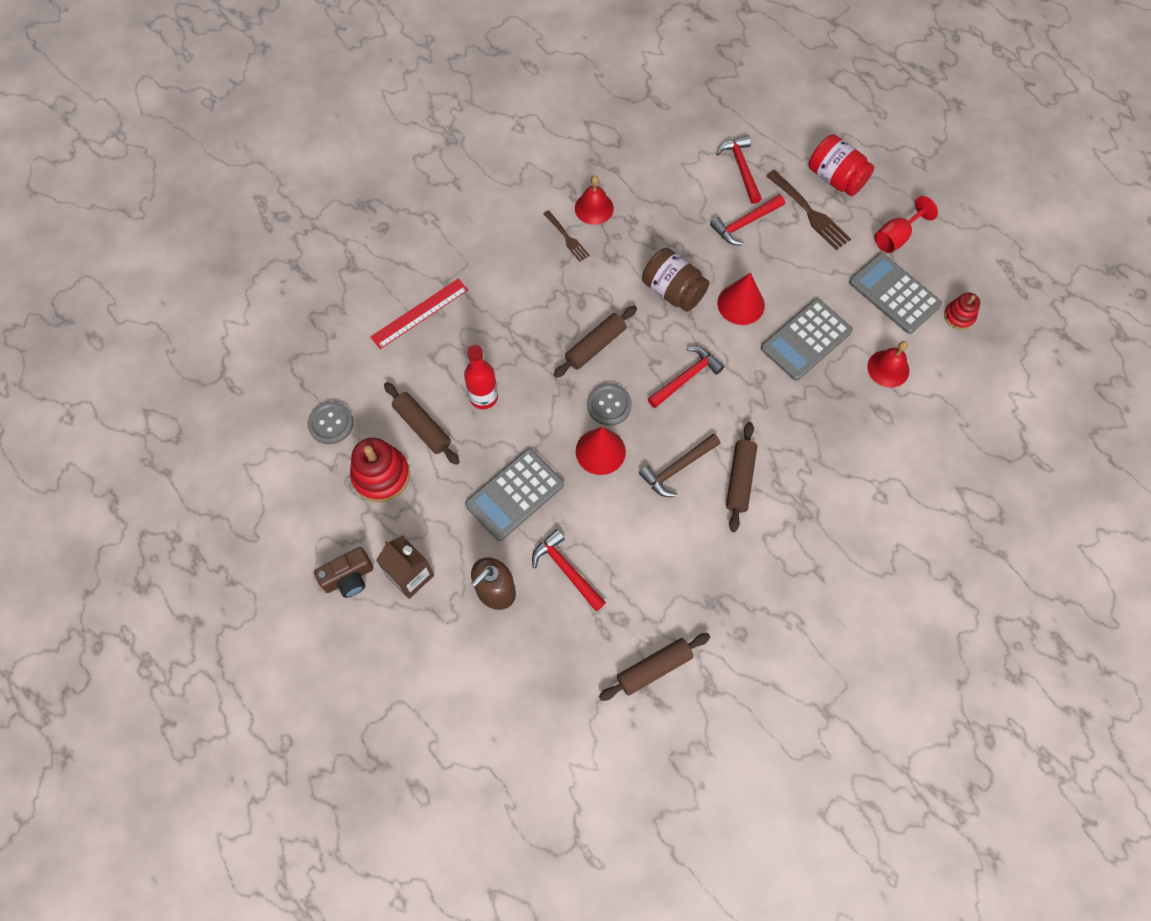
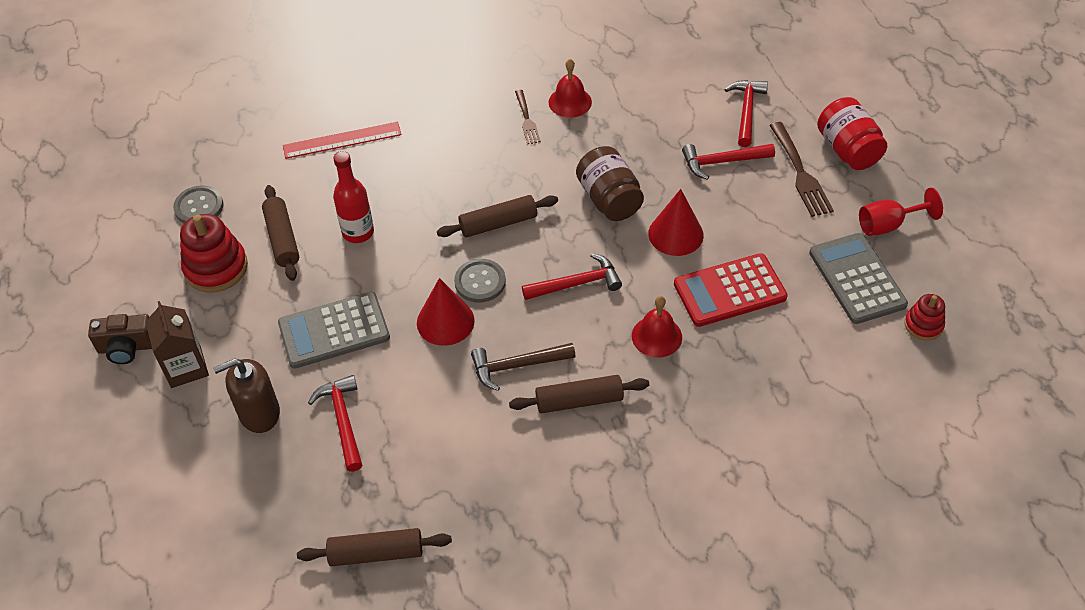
camera: 25 degrees right, 15 degrees down
brown rolling pin [726,422,757,532] -> brown rolling pin turned 45 degrees clockwise [509,375,649,413]
grey calculator [761,298,853,381] -> red calculator [674,253,788,327]
red bell [867,341,909,388] -> red bell moved to [632,296,682,357]

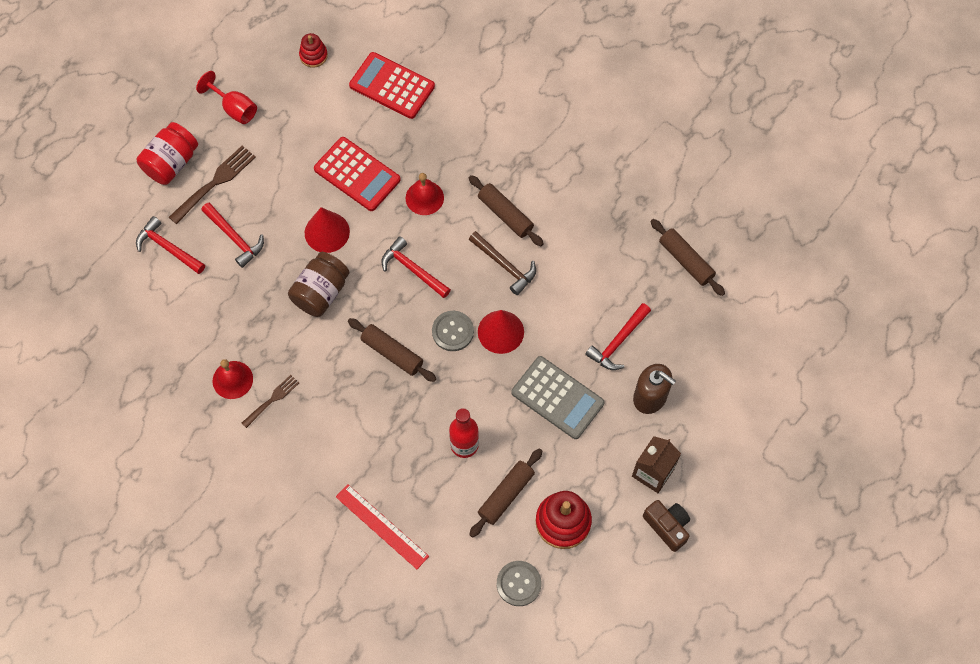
camera: 125 degrees left, 15 degrees up
red hammer [725,80,768,147] -> red hammer turned 60 degrees clockwise [136,216,205,274]
grey calculator [809,233,908,324] -> none
none -> red calculator [349,52,435,119]

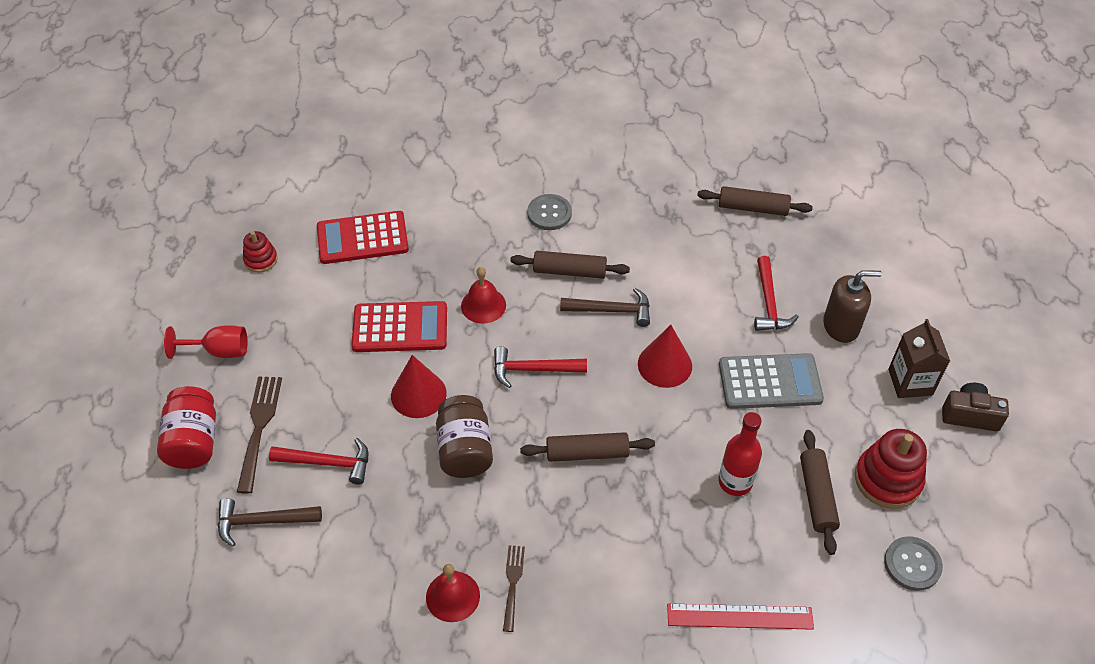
camera: 40 degrees left, 15 degrees down
red hammer [136,216,205,274] -> brown hammer [218,498,322,547]
grey button [432,311,474,351] -> grey button moved to [527,194,572,230]

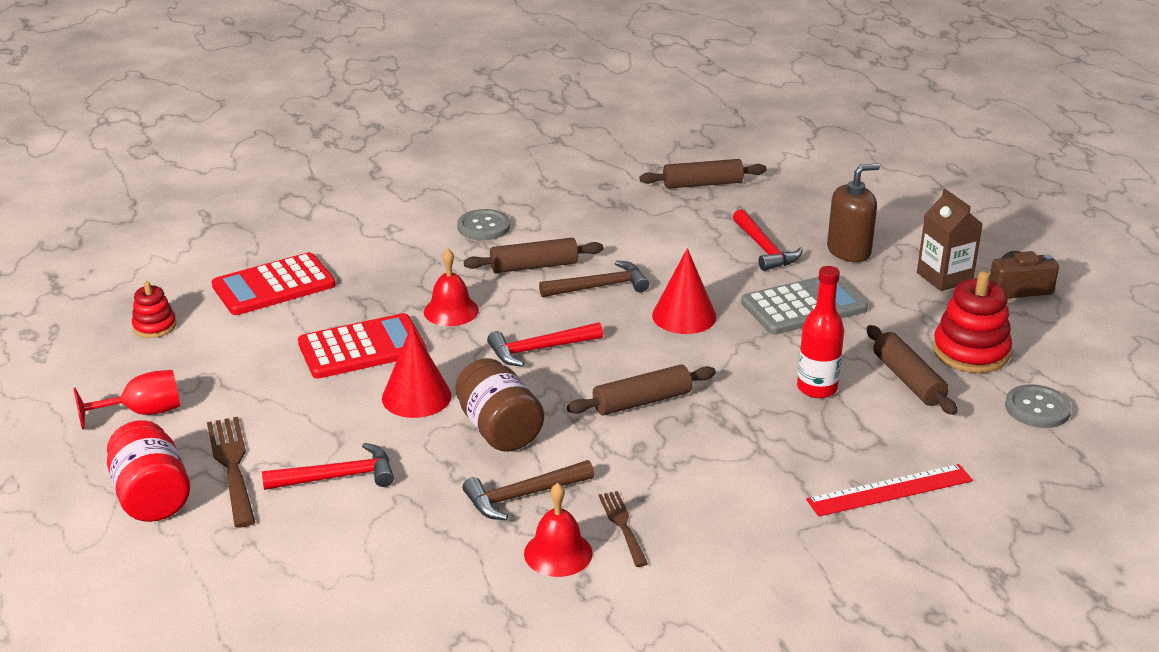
camera: 20 degrees left, 20 degrees down
brown hammer [218,498,322,547] -> brown hammer moved to [463,460,594,520]

